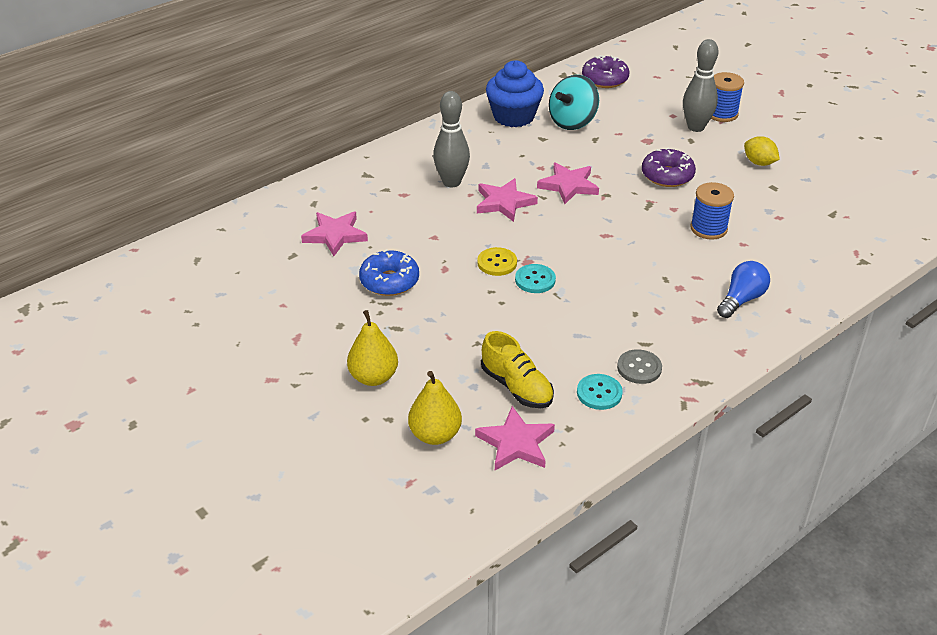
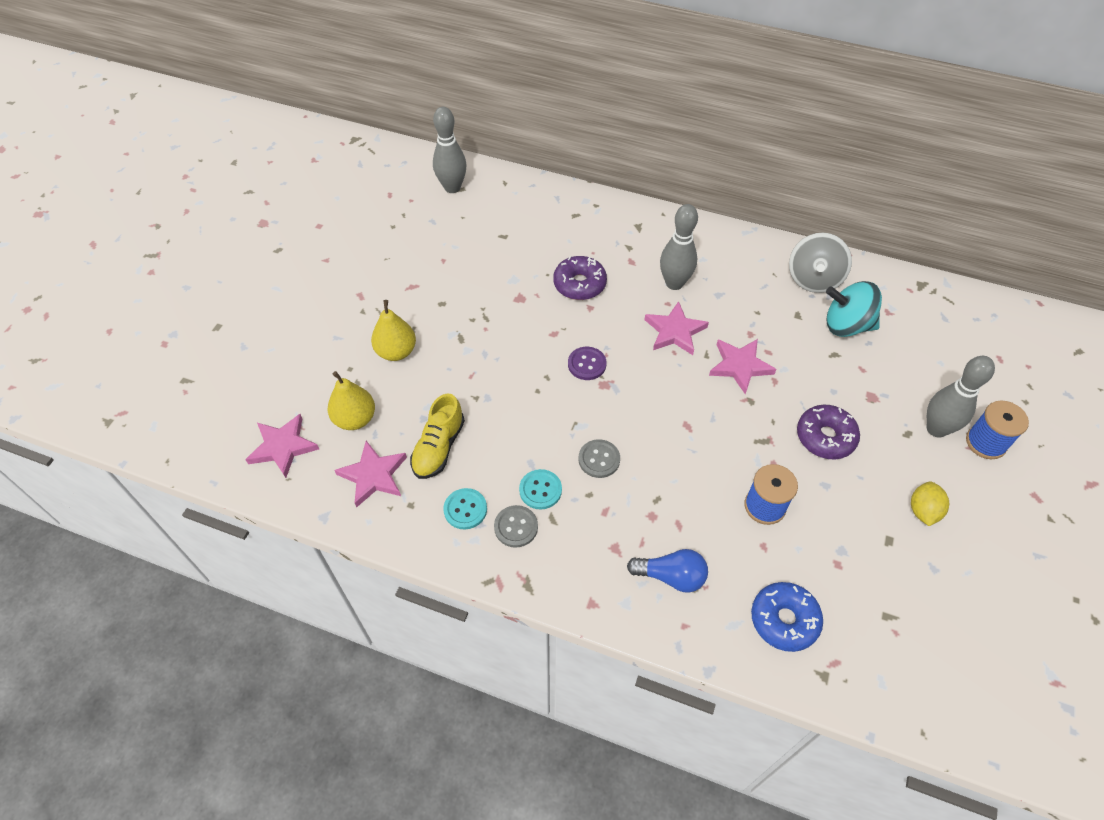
camera: 60 degrees right, 15 degrees up
pink star [301,211,368,256] -> pink star moved to [245,414,319,478]
blue donut [359,249,419,296] -> blue donut moved to [751,582,823,652]
yellow button [477,247,517,276] -> purple button [568,347,607,380]
blue cupcake [486,61,544,127] -> grey spinning top [789,233,852,293]
turquoise button [515,264,556,293] -> turquoise button moved to [519,469,562,509]
purple donut [582,55,629,88] -> purple donut moved to [553,256,607,300]
none -> grey bowling pin [433,107,467,193]
none -> grey button [579,439,620,478]

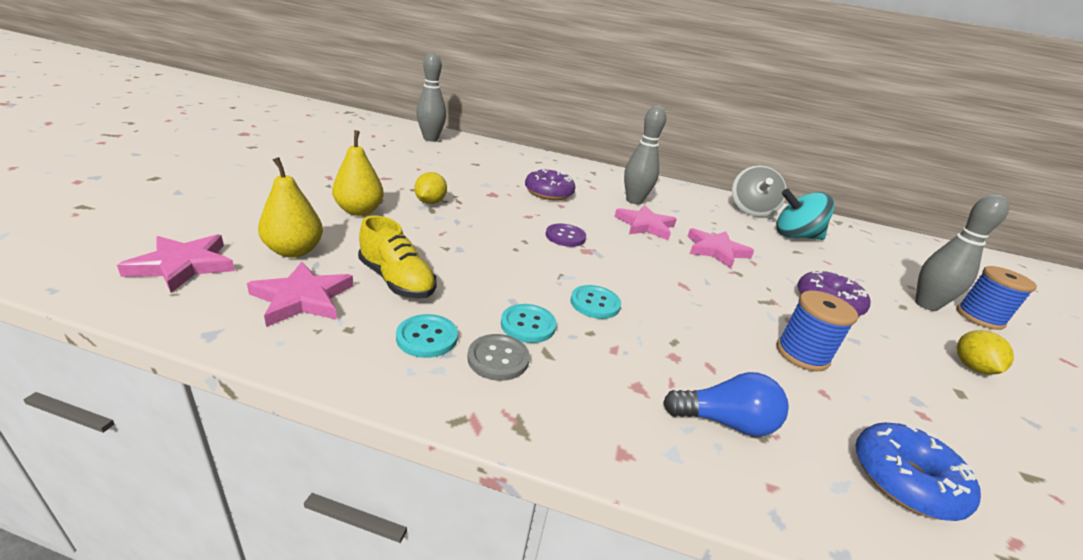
camera: 10 degrees left, 25 degrees down
yellow shoe [410,394,465,479] -> yellow shoe turned 60 degrees counterclockwise [358,215,437,299]
grey button [579,439,620,478] -> turquoise button [570,285,621,319]
none -> yellow lemon [414,172,447,204]

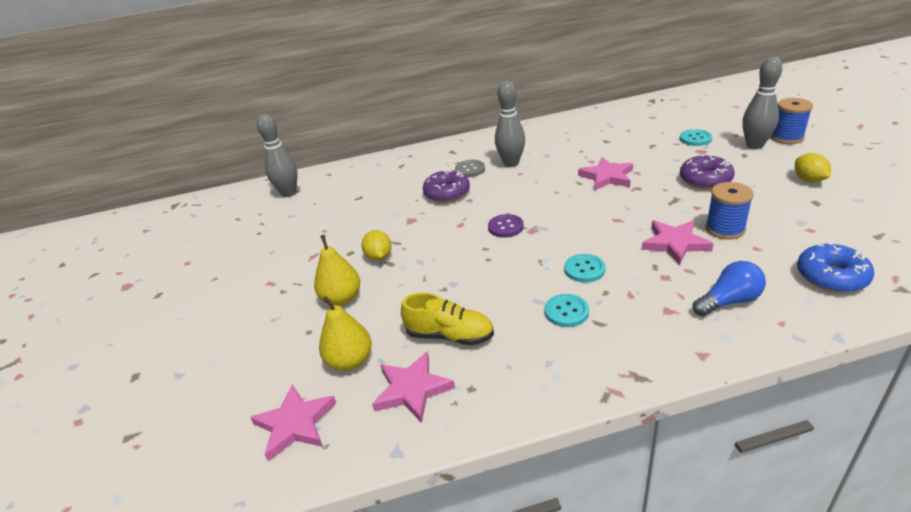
camera: 20 degrees left, 5 degrees up
turquoise button [396,314,458,358] -> turquoise button moved to [680,129,712,146]
grey button [467,334,530,381] -> grey button moved to [455,160,485,177]
pink star [614,205,677,240] -> pink star moved to [642,220,714,265]
grey spinning top [732,165,787,217] -> none
turquoise spinning top [777,189,835,240] -> none

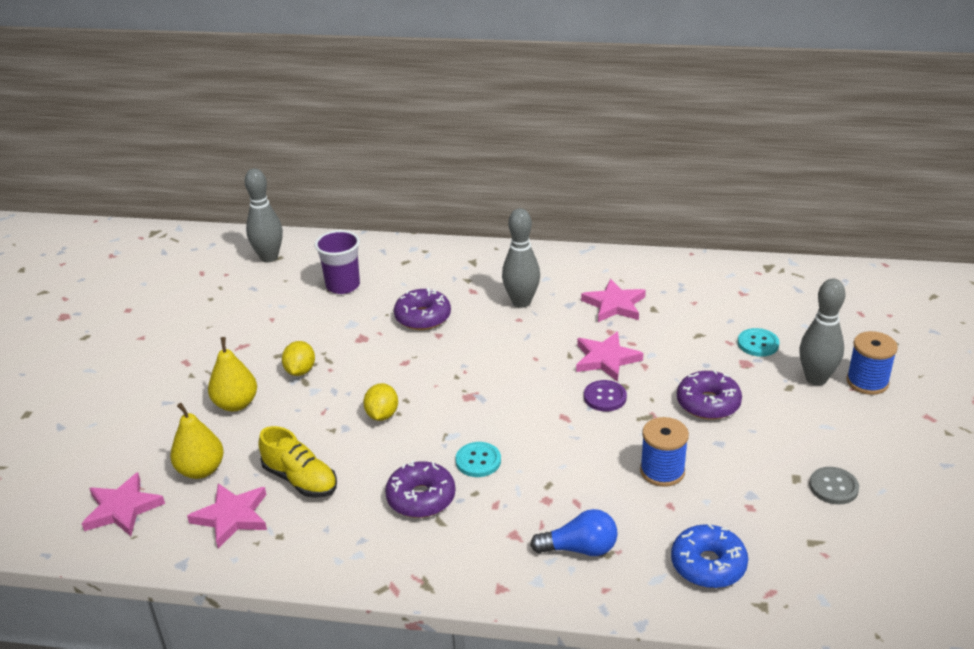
camera: 20 degrees right, 0 degrees up
grey button [455,160,485,177] -> grey button moved to [809,467,859,504]
purple button [488,214,524,238] -> purple button moved to [584,380,627,411]
turquoise button [545,294,589,327] -> purple donut [385,460,456,518]
pink star [642,220,714,265] -> pink star moved to [581,279,646,322]
yellow lemon [795,153,831,182] -> yellow lemon moved to [363,383,398,421]
none -> purple cup [315,230,360,294]

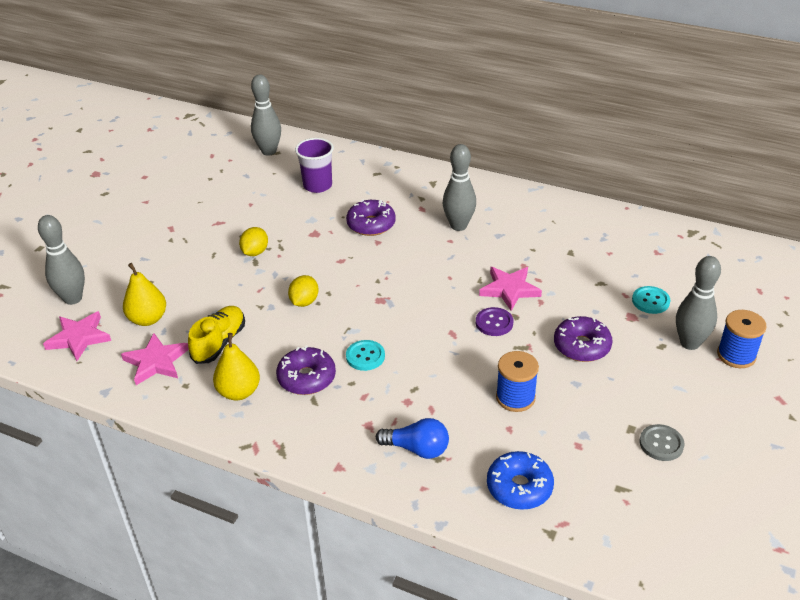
camera: 15 degrees right, 5 degrees up
yellow pear [208,337,257,411] -> yellow pear moved to [213,333,260,400]
yellow shoe [258,426,337,498] -> yellow shoe turned 120 degrees counterclockwise [188,306,245,364]
pink star [581,279,646,322] -> none
none -> grey bowling pin [38,215,85,305]

